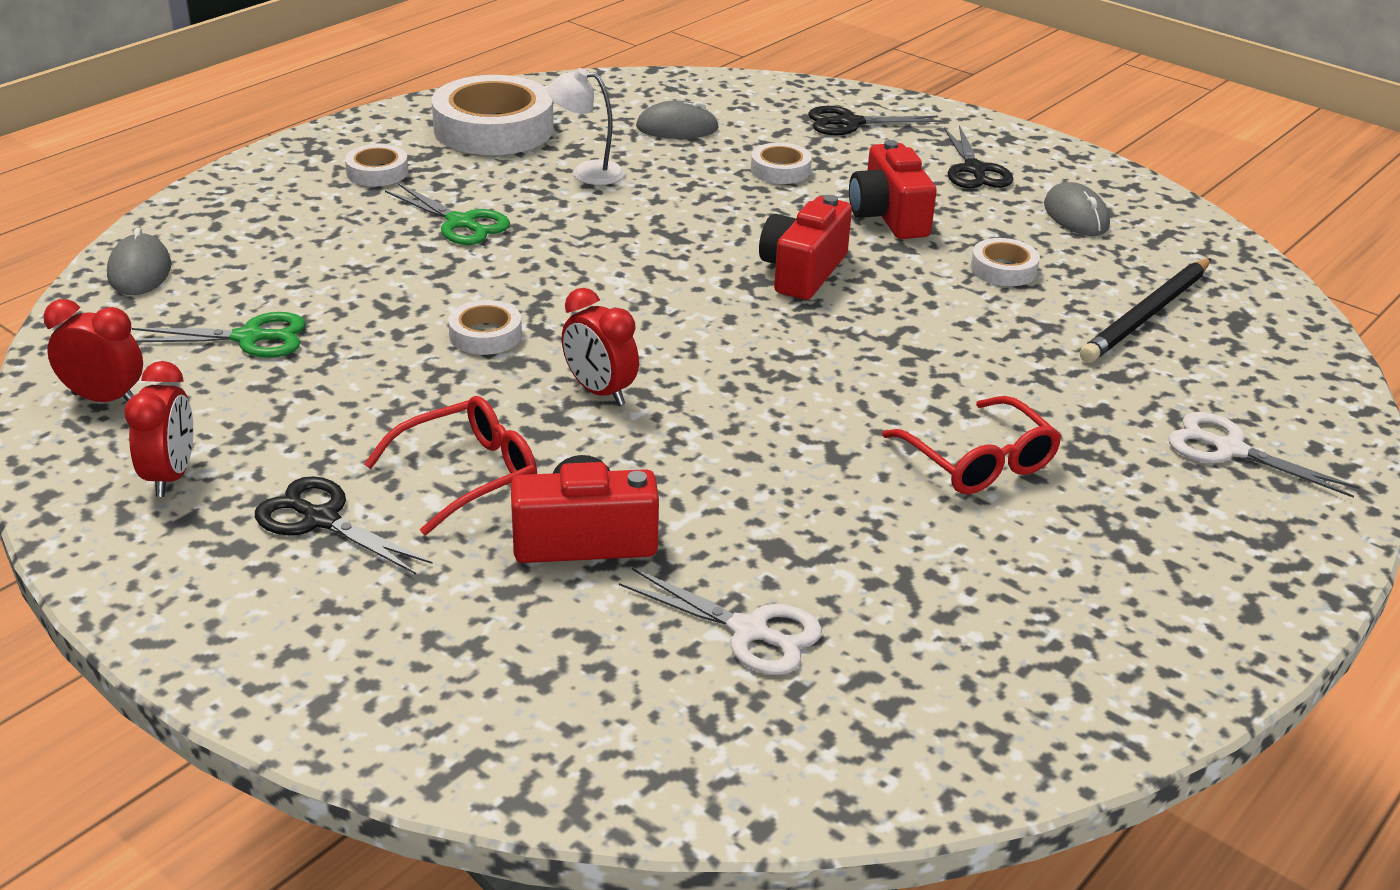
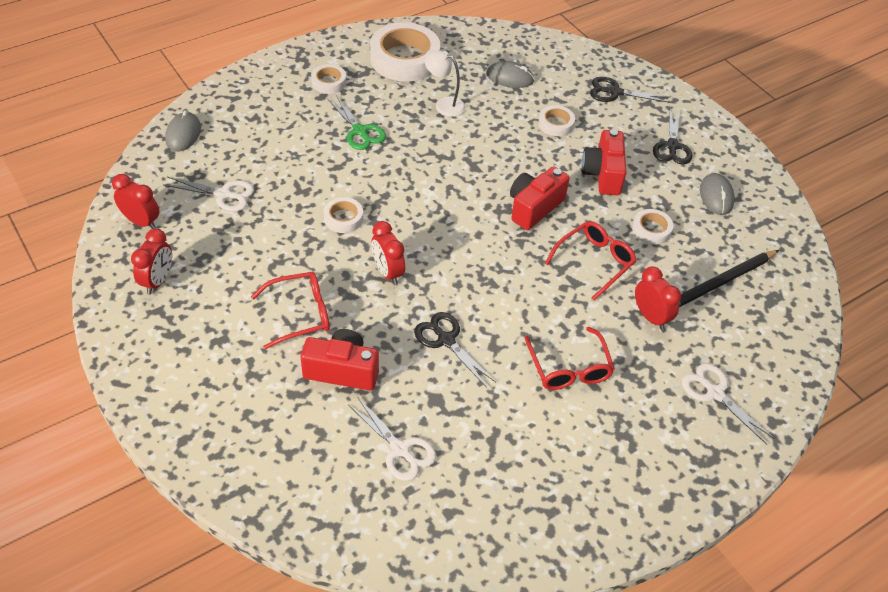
camera: 15 degrees right, 15 degrees up
green scissors [132,312,306,358] -> white scissors [163,177,254,212]
black scissors [255,476,433,574] -> black scissors moved to [414,312,496,388]
none -> red glasses [545,221,637,300]
none -> red clock [635,266,681,330]

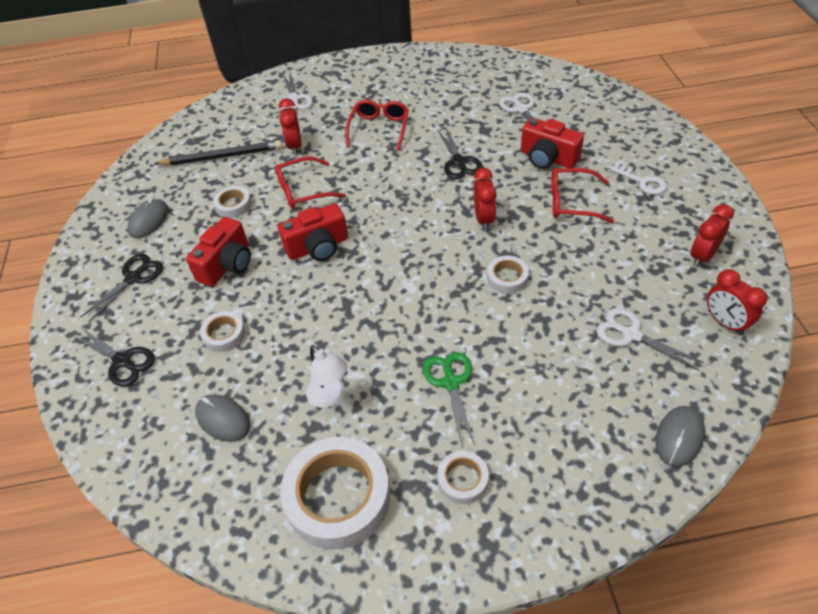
camera: 150 degrees left, 0 degrees up
none -> white key [610,162,667,195]

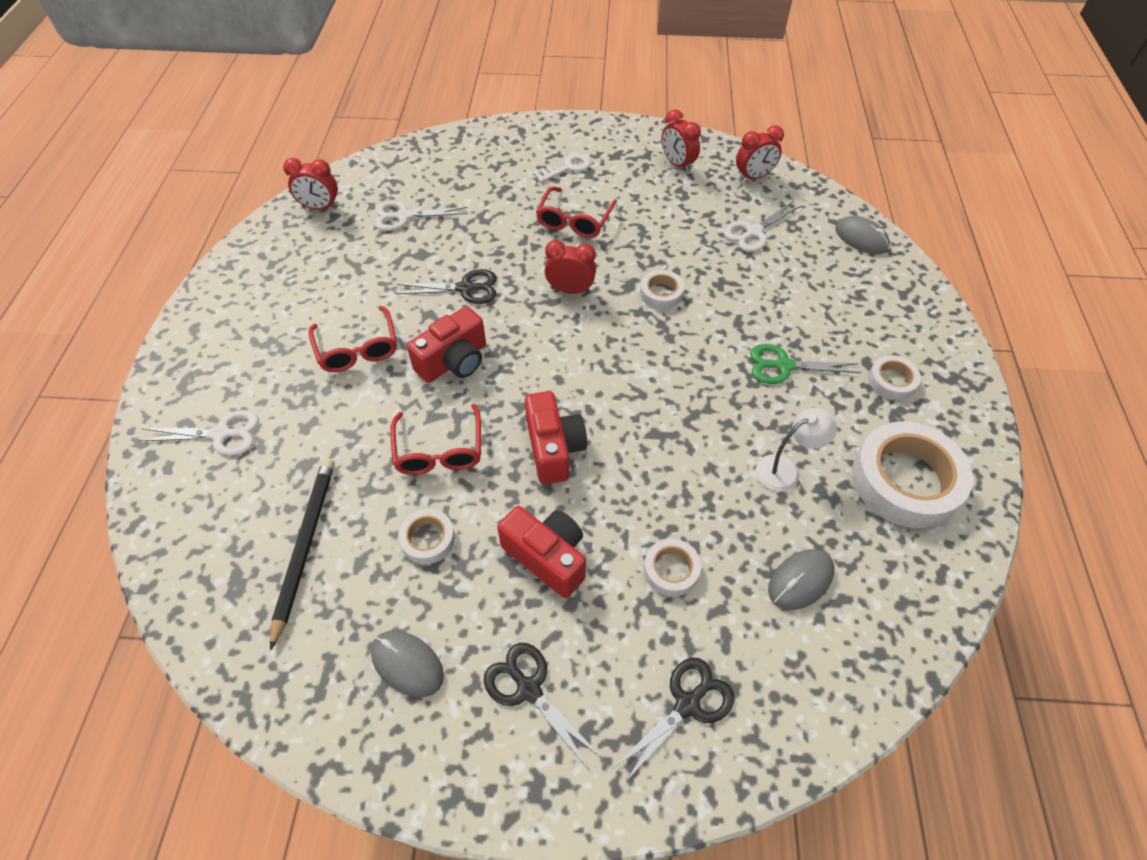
camera: 80 degrees left, 5 degrees up
red clock [279,98,302,155] -> red clock moved to [283,158,338,210]
red glasses [345,99,409,151] -> red glasses turned 135 degrees counterclockwise [308,306,397,372]
red camera [521,118,584,169] -> red camera moved to [407,306,486,383]

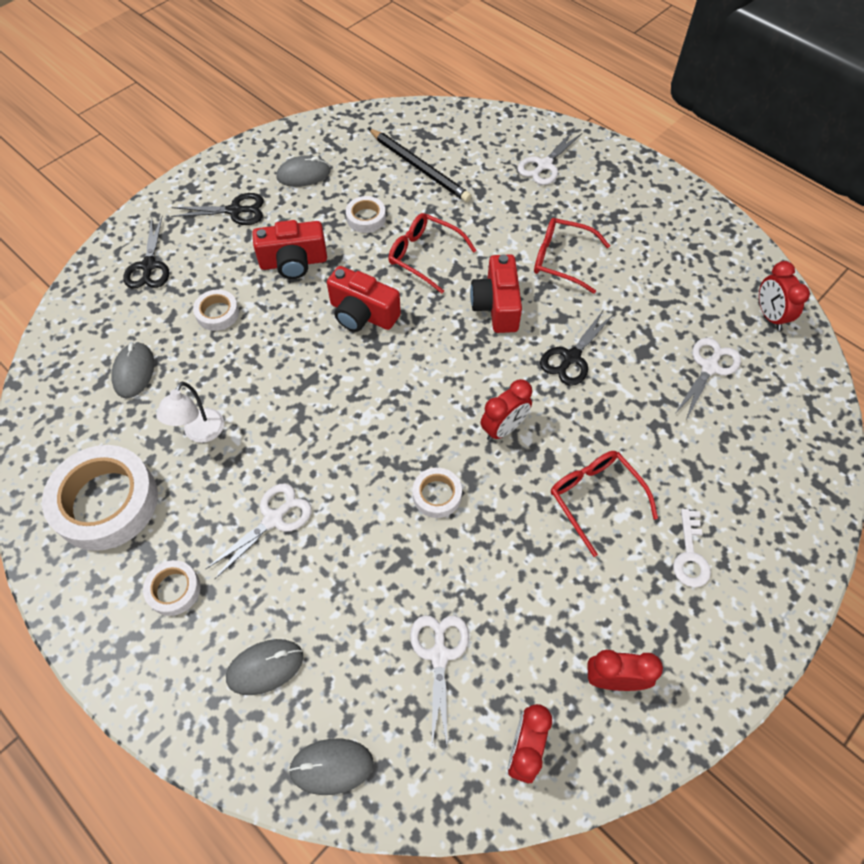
camera: 130 degrees right, 5 degrees up
red clock [283,158,338,210] -> red clock turned 60 degrees counterclockwise [759,261,810,330]
green scissors [750,344,861,384] -> white scissors [205,484,312,580]
none -> grey mouse [226,639,303,695]

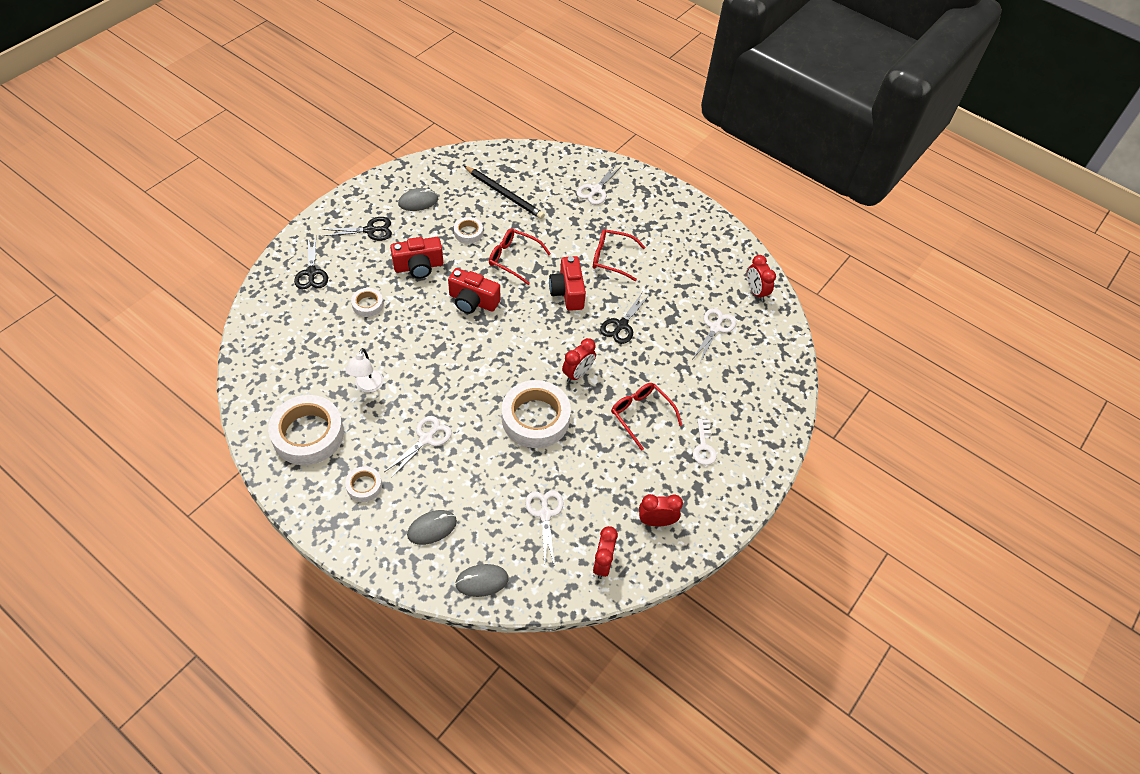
camera: 10 degrees left, 5 degrees down
grey mouse [111,342,154,398] -> none
white tape [412,468,462,518] -> white tape [502,380,571,448], size x2.06

